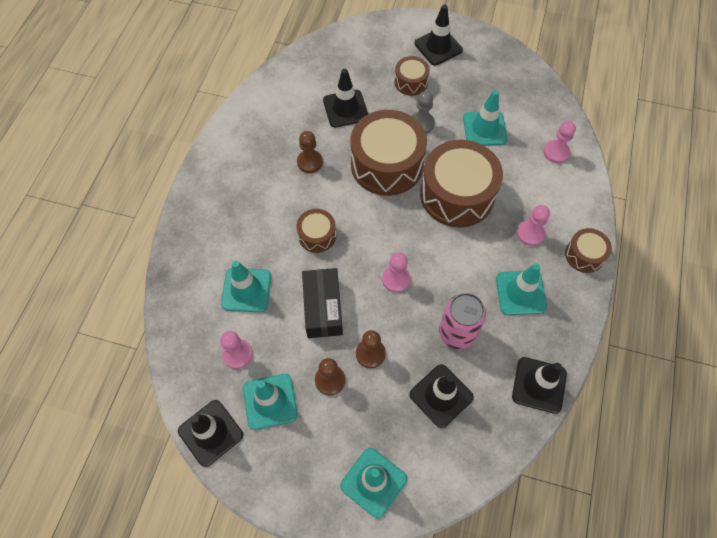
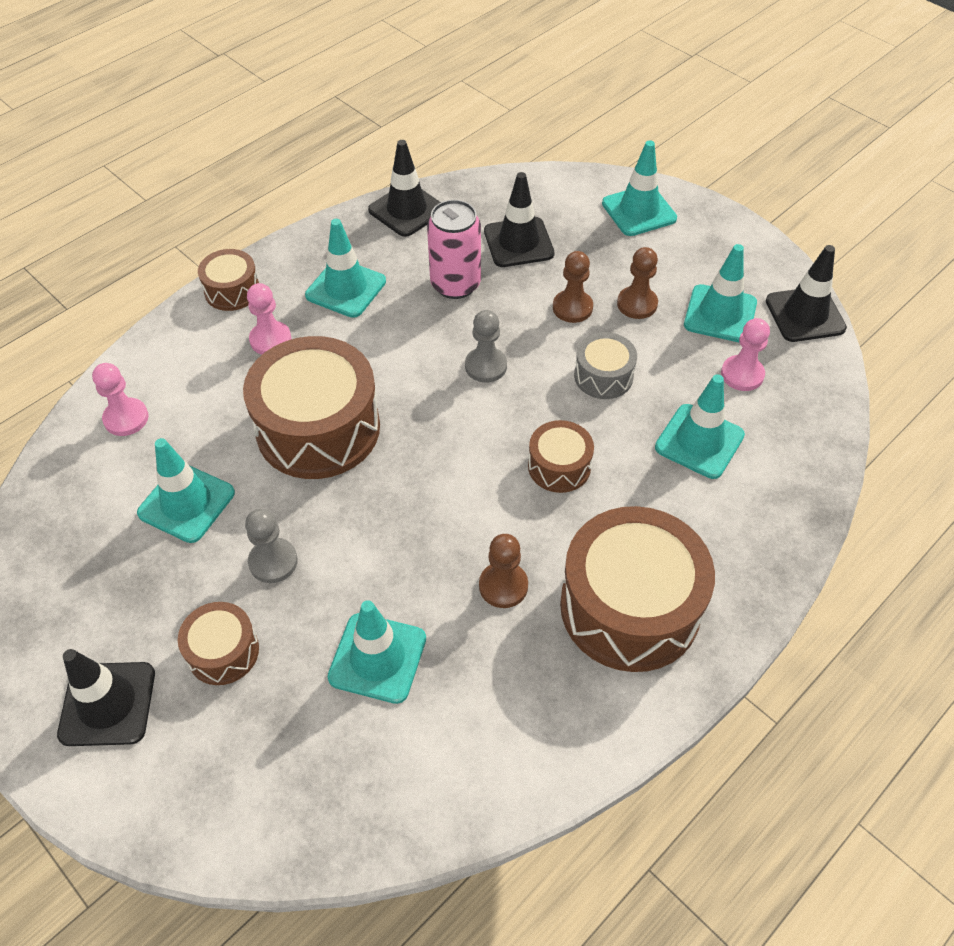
camera: 150 degrees left, 10 degrees down
black box [302,268,343,338] -> grey drum [574,332,637,399]
black traffic cone [323,69,368,127] -> turquoise traffic cone [328,600,426,704]
brown drum [350,110,427,196] -> brown drum moved to [560,506,715,672]
pink pawn [382,253,411,293] -> grey pawn [465,310,507,383]

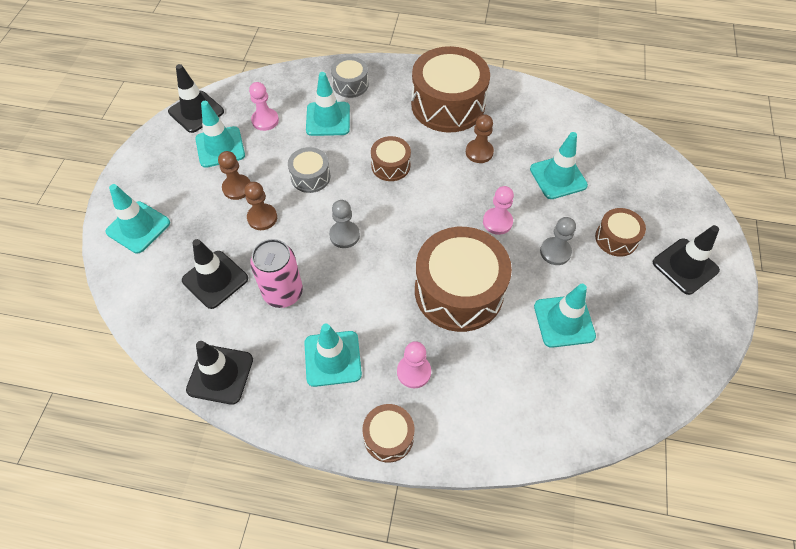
camera: 125 degrees left, 5 degrees up
pink pawn [92,363,148,436] -> pink pawn moved to [483,186,514,235]
none -> grey drum [331,57,369,98]

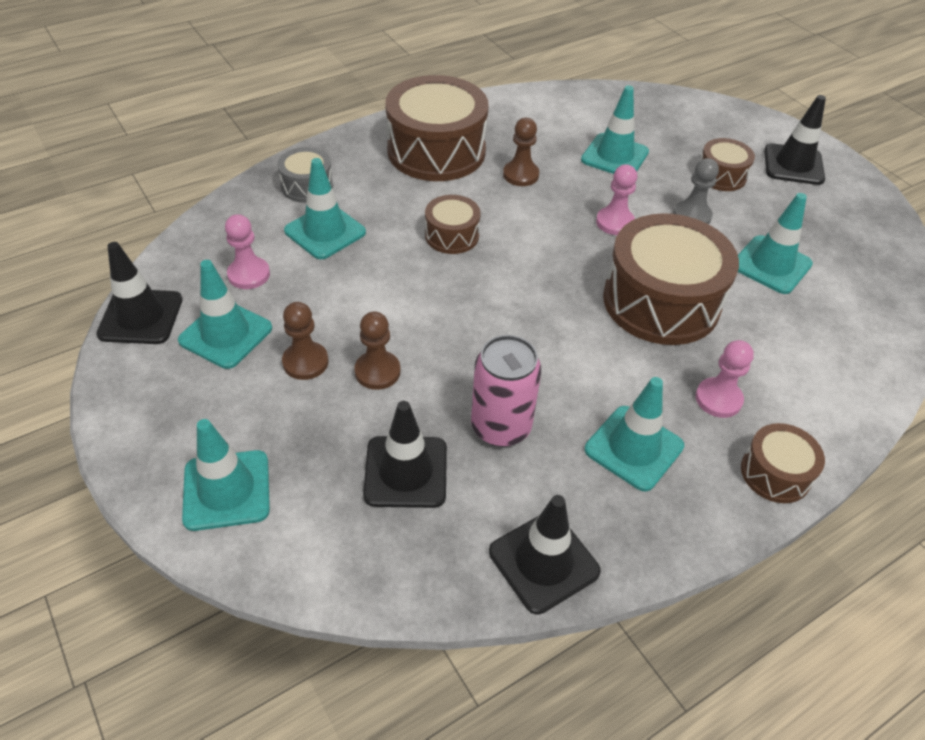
camera: 45 degrees left, 10 degrees down
grey drum [288,147,331,193] -> none
grey pawn [329,200,360,248] -> none

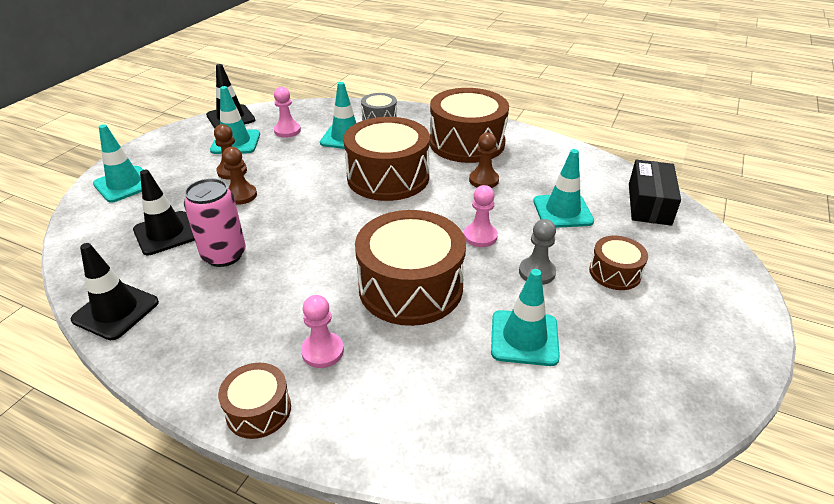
camera: 60 degrees right, 10 degrees down
brown drum [425,195,481,254] -> brown drum [343,117,430,201], size x2.02
turquoise traffic cone [584,377,684,491] -> none
black traffic cone [764,95,826,185] -> none
none -> black box [629,160,681,226]

